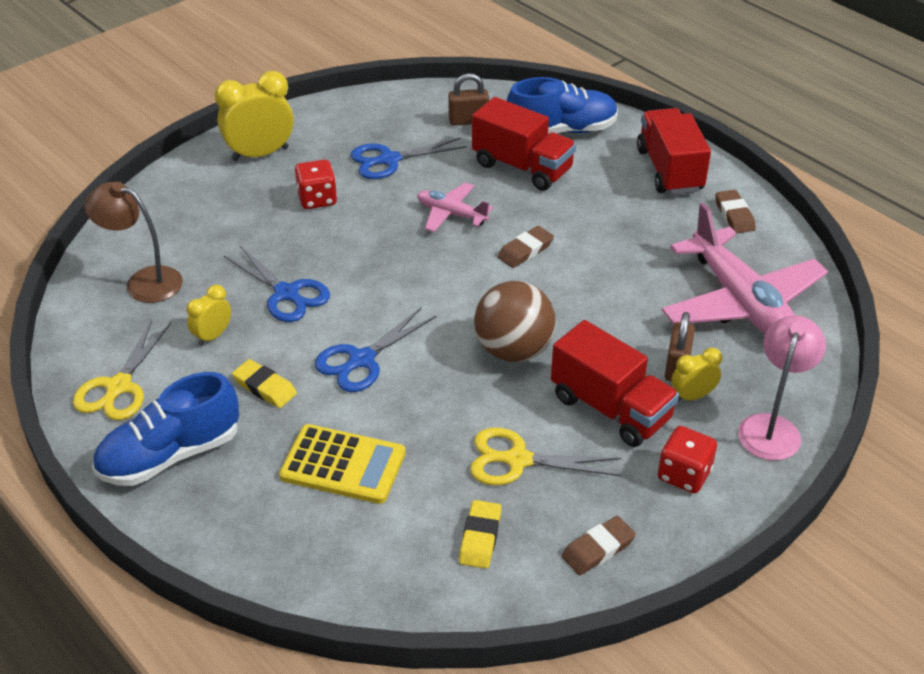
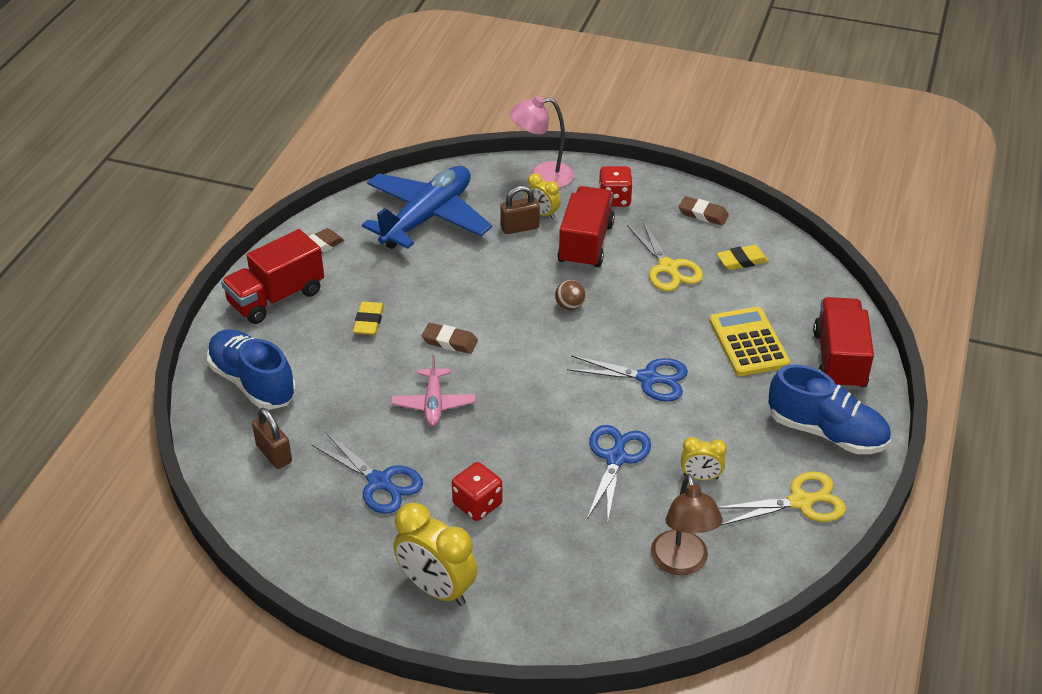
camera: 120 degrees left, 0 degrees up
yellow eraser [232,359,297,408] -> yellow eraser moved to [353,302,384,335]
red truck [472,97,576,191] -> red truck moved to [813,297,874,390]
brown ball [474,281,555,362] -> brown ball [555,280,585,310], size x0.46
pink plane [662,203,828,334] -> blue plane [362,166,492,249]

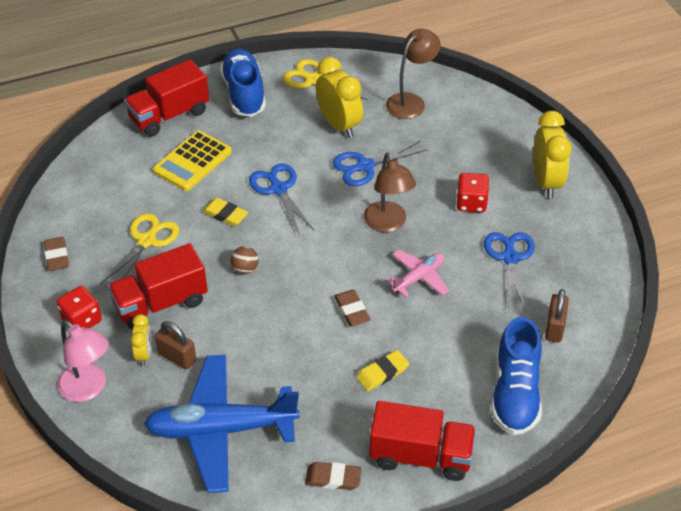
camera: 130 degrees left, 5 degrees up
yellow clock [681,437,727,480] -> yellow clock [316,57,363,138], size x1.85
yellow eraser [717,245,768,270] -> yellow eraser moved to [202,198,248,226]
none -> brown lamp [364,152,416,232]

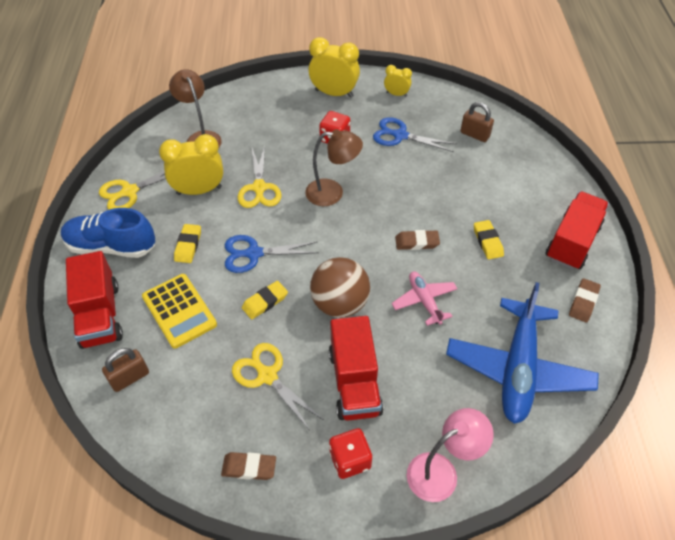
camera: 70 degrees left, 5 degrees up
yellow clock [130,314,152,366] -> yellow clock moved to [384,65,412,97]
brown padlock [155,321,196,370] -> brown padlock moved to [102,348,149,392]
brown ball [231,246,259,274] -> brown ball [310,257,370,317], size x2.18
blue scissors [333,141,427,186] -> yellow scissors [237,145,281,208]
pink plane [385,250,449,298] -> pink plane moved to [392,272,458,326]
blue shoe [491,317,542,435] -> none
none -> yellow eraser [174,224,201,263]

